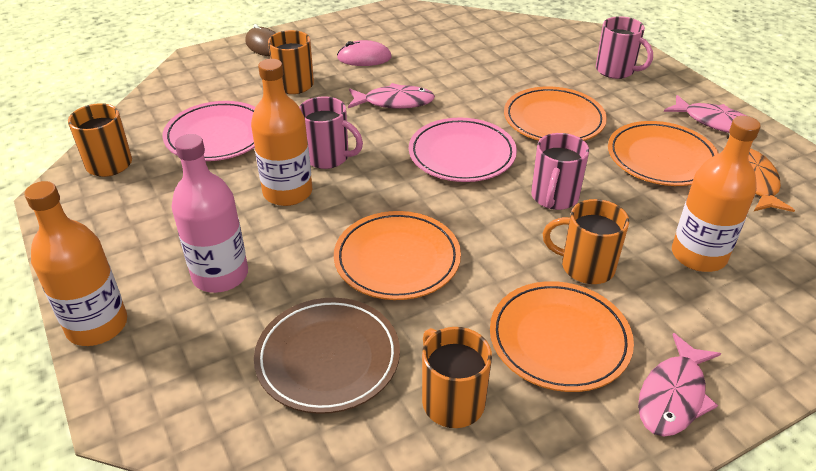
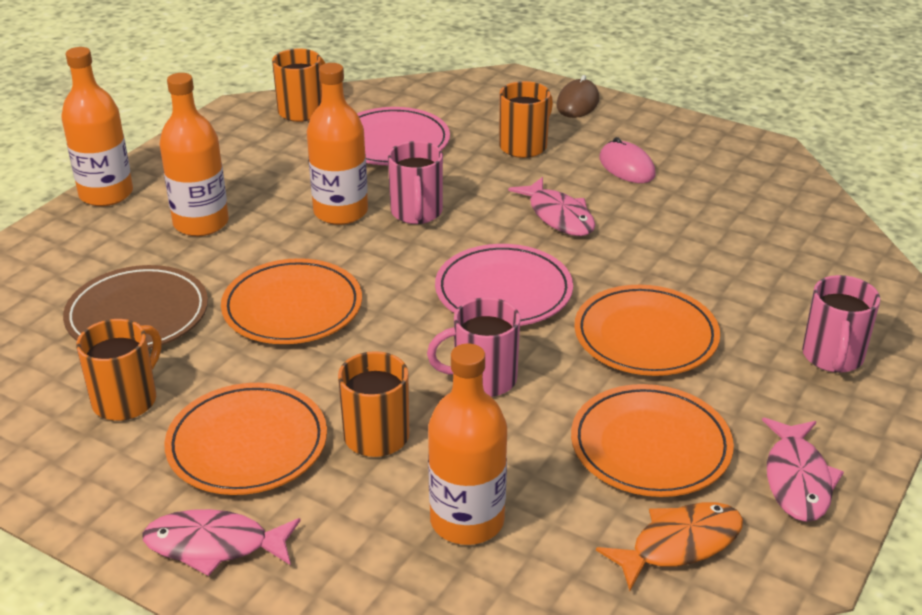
camera: 60 degrees right, 5 degrees down
pink bottle [172,134,248,293] -> orange bottle [160,73,229,236]

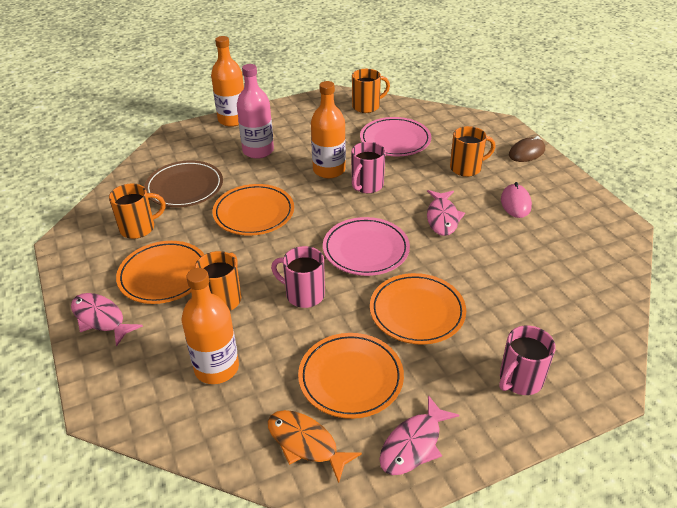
camera: 35 degrees right, 5 degrees up
orange bottle [160,73,229,236] -> pink bottle [237,64,274,159]
orange fish [596,502,743,591] -> orange fish turned 150 degrees counterclockwise [268,410,362,483]

